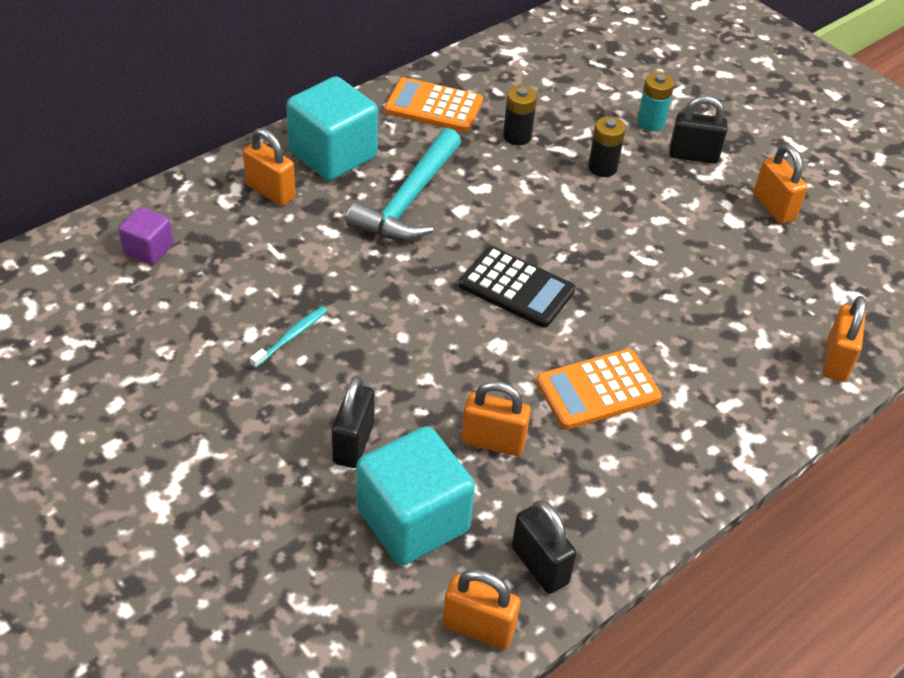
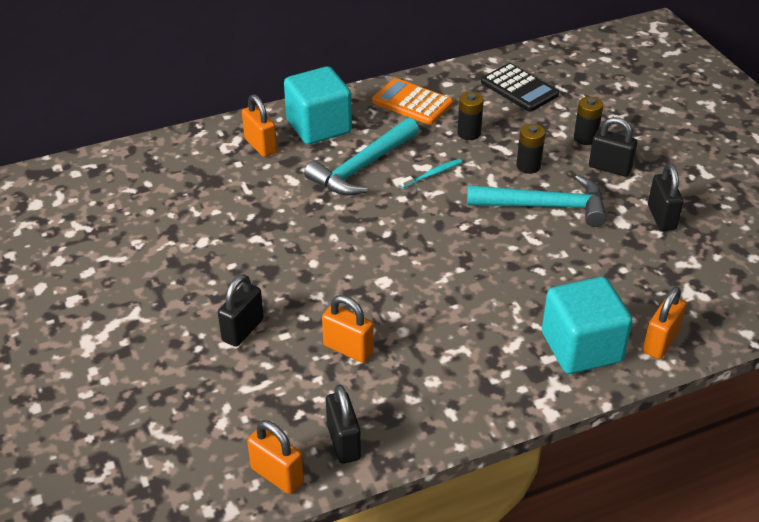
camera: 20 degrees right, 5 degrees down
purple cube [118,207,174,265] -> none
turquoise toothbrush [250,306,327,368] -> turquoise toothbrush moved to [400,159,462,188]
turquoise cube [356,426,475,565] -> turquoise cube moved to [542,277,633,374]
black calculator [459,246,576,328] -> black calculator moved to [481,63,559,112]
orange calculator [536,349,662,430] -> none
turquoise battery [637,72,675,131] -> black battery [574,96,603,145]
orange padlock [753,144,808,224] -> black padlock [648,163,683,231]
none -> turquoise hammer [467,175,607,227]

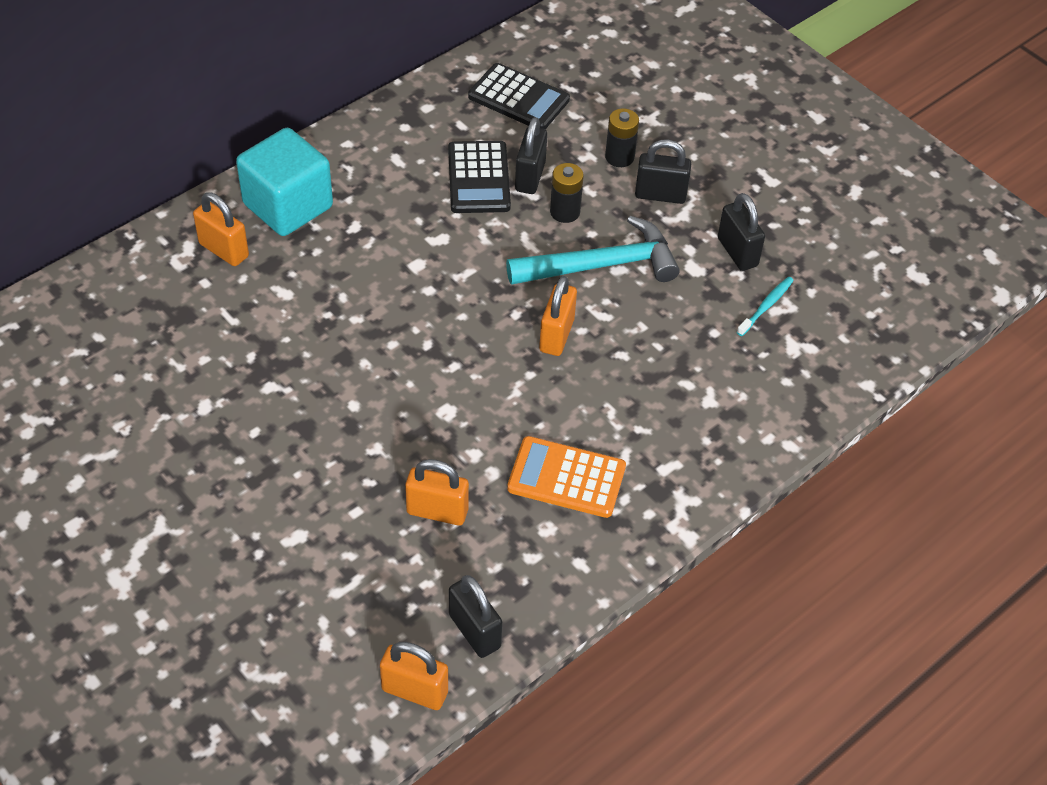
camera: 20 degrees left, 10 degrees up
black padlock [218,274,264,347] -> black padlock moved to [515,117,547,194]
turquoise hammer [304,118,419,195] -> none
orange calculator [372,78,453,125] -> orange calculator moved to [507,436,626,518]
turquoise toothbrush [400,159,462,188] -> turquoise toothbrush moved to [737,277,794,336]
black battery [457,92,484,140] -> black calculator [448,141,511,213]
turquoise cube [542,277,633,374] -> none
orange padlock [643,287,686,359] -> orange padlock moved to [539,276,577,356]

